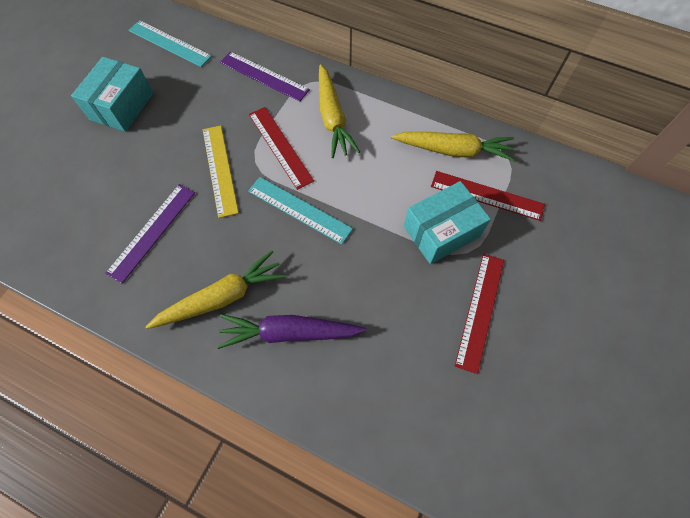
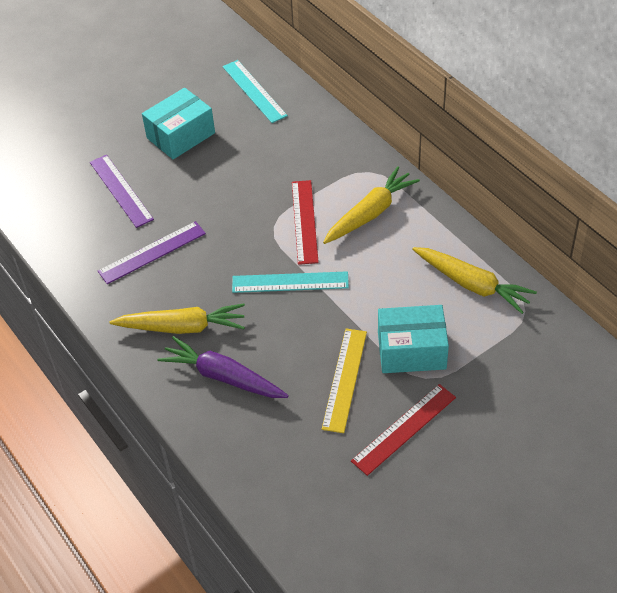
camera: 30 degrees right, 15 degrees down
yellow ruler [203,126,239,218] -> yellow ruler moved to [322,329,367,433]
purple ruler [220,51,310,102] -> purple ruler moved to [90,155,154,228]
turquoise ruler [248,177,353,244] -> turquoise ruler turned 60 degrees counterclockwise [232,271,349,293]
yellow carrot [319,64,360,158] -> yellow carrot turned 150 degrees counterclockwise [323,167,420,244]
red ruler [431,171,545,221] -> none

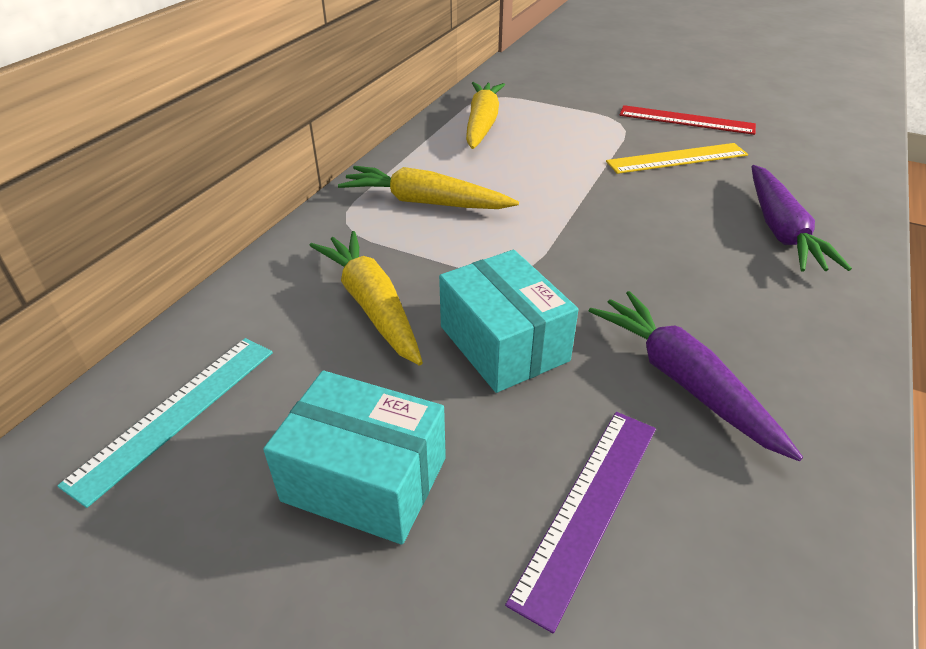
camera: 120 degrees left, 10 degrees down
purple ruler [98,221,206,284] -> purple carrot [589,291,803,461]
yellow carrot [109,303,245,334] -> yellow carrot moved to [309,231,423,365]
turquoise ruler [232,271,349,293] -> none
red ruler [292,180,319,265] -> none
turquoise box [378,305,449,373] -> turquoise box moved to [439,250,579,393]

